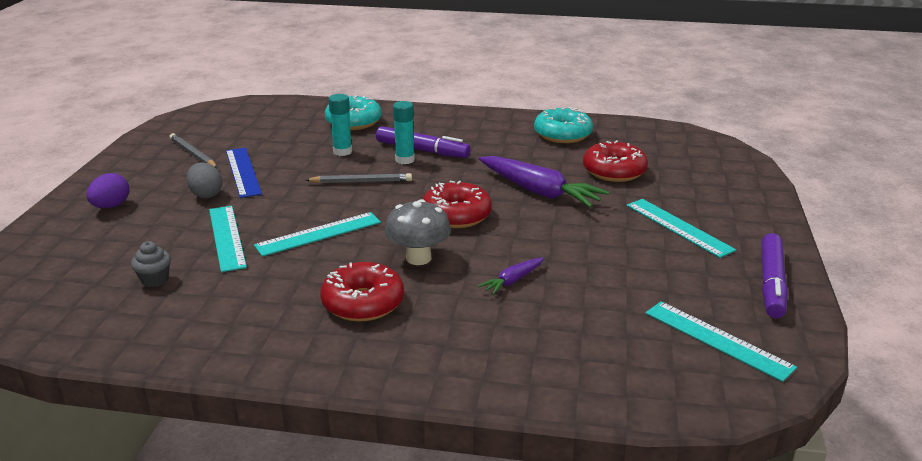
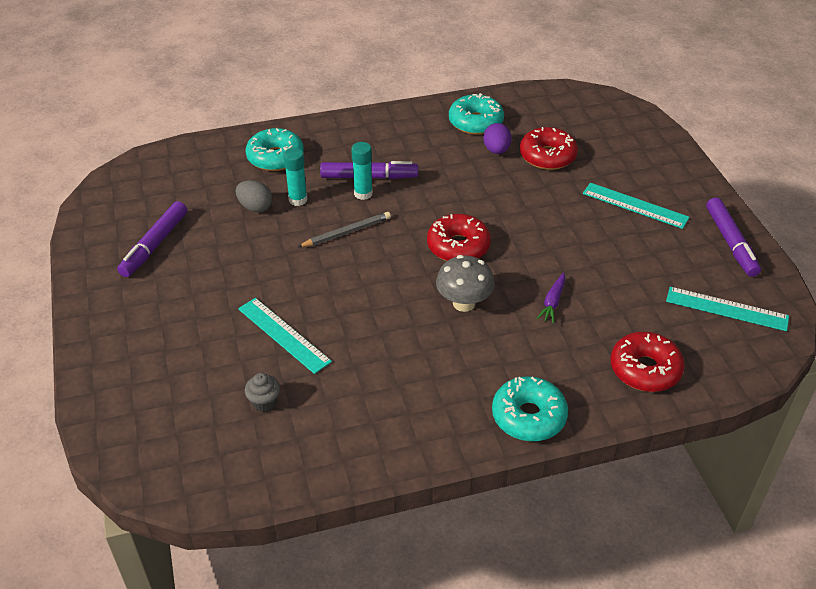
camera: 25 degrees left, 15 degrees up
purple egg [87,173,130,208] -> purple egg moved to [483,123,512,154]
grey pencil [169,133,218,168] -> purple marker [117,201,187,277]
grey egg [186,162,222,198] -> grey egg moved to [236,180,273,212]
blue ruler [226,148,262,198] -> none
turquoise ruler [254,212,381,257] -> none
red donut [320,262,404,322] -> red donut moved to [611,332,685,392]
purple carrot [479,156,609,207] -> none
none -> turquoise donut [492,376,568,441]

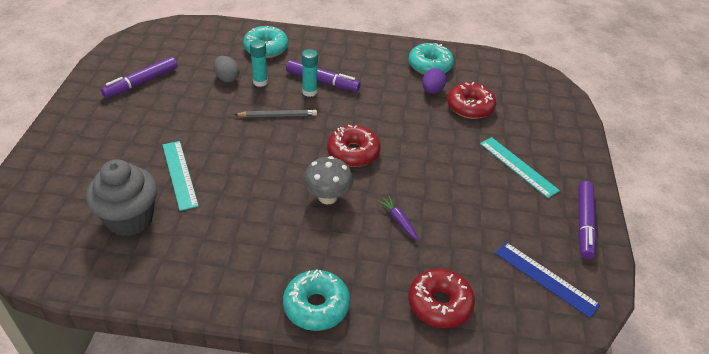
camera: 20 degrees right, 0 degrees up
grey cupcake [245,373,280,412] -> grey cupcake [86,159,157,236], size x2.30
purple carrot [536,273,565,324] -> purple carrot turned 105 degrees clockwise [377,195,419,241]
turquoise ruler [666,287,789,331] -> blue ruler [495,242,600,318]

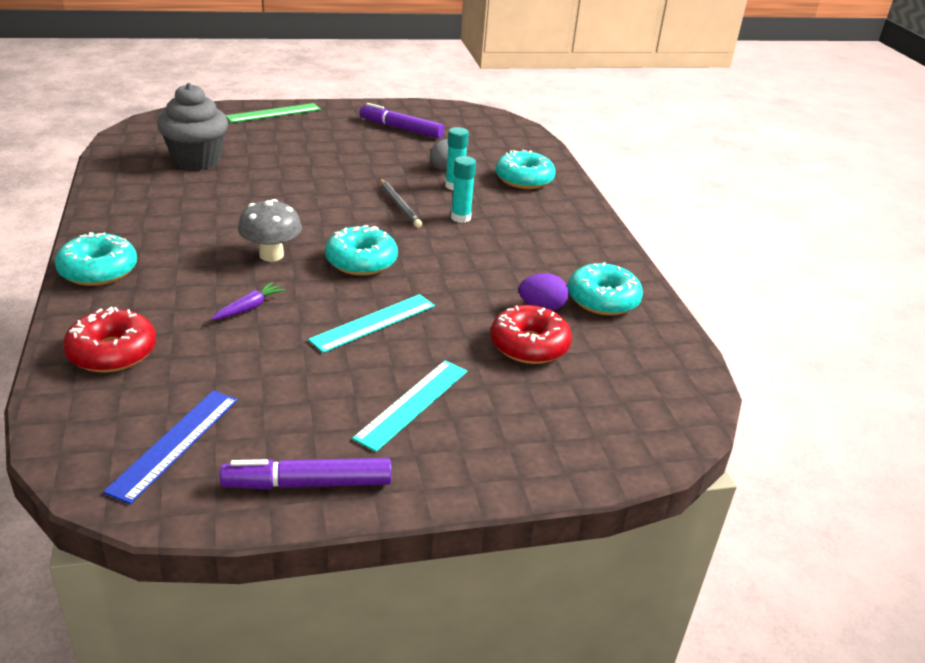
camera: 70 degrees right, 10 degrees down
turquoise ruler [163,141,199,211] -> turquoise ruler moved to [308,294,435,353]
purple marker [286,60,361,92] -> none
red donut [327,125,381,167] -> turquoise donut [325,225,398,276]
none -> green ruler [226,103,321,123]

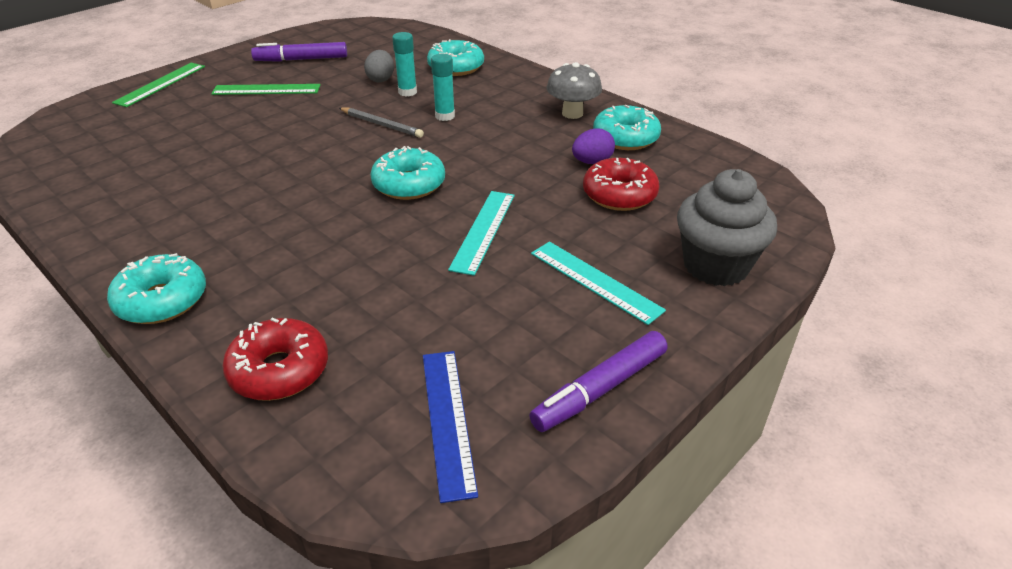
camera: 30 degrees left, 5 degrees up
grey cupcake [157,83,228,170] -> grey cupcake moved to [677,169,777,286]
purple carrot [212,282,286,320] -> none
grey mushroom [238,199,302,261] -> grey mushroom moved to [547,62,602,119]
turquoise ruler [352,360,467,452] -> turquoise ruler turned 45 degrees counterclockwise [531,242,666,325]
none -> green ruler [211,84,321,95]

